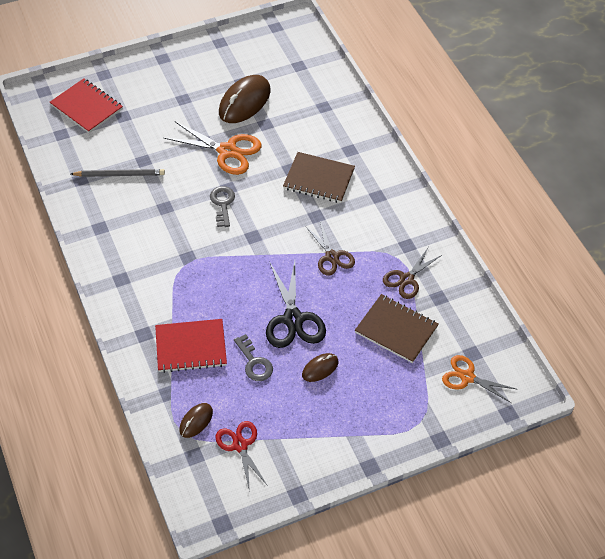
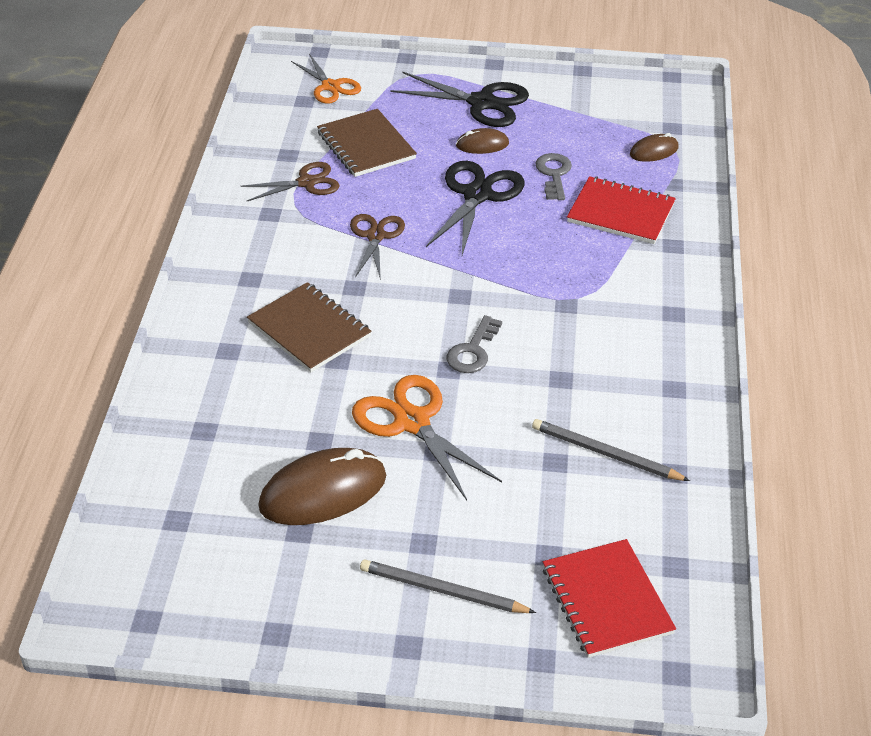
camera: 150 degrees left, 10 degrees down
red scissors [216,421,268,492] -> none
none -> grey pencil [360,559,536,613]
none -> black scissors [390,71,529,127]

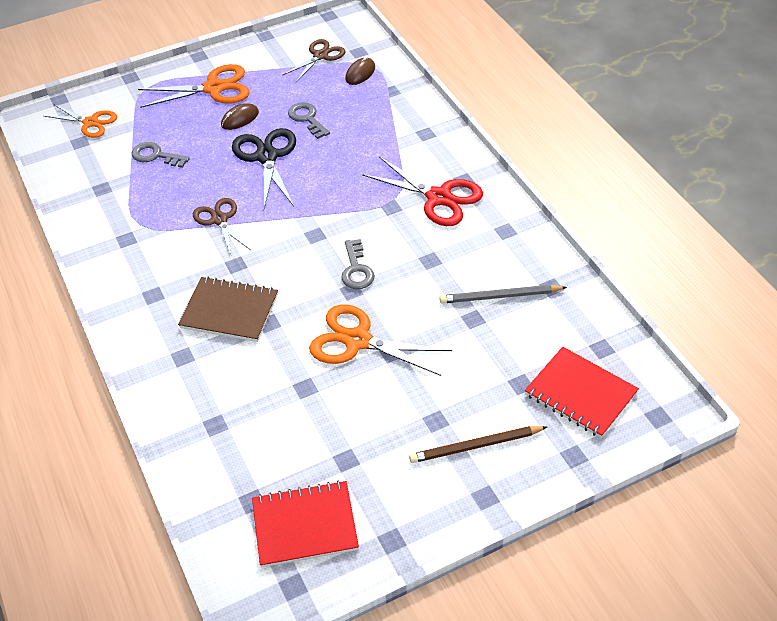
camera: 30 degrees left, 5 degrees up
brown scissors [240,162,340,202] -> brown scissors moved to [282,39,345,82]
brown mouse [258,448,386,525] -> none
brown notebook [317,109,417,177] -> grey key [132,142,190,168]
grey pencil [360,559,536,613] -> brown pencil [409,426,547,463]
black scissors [390,71,529,127] -> orange scissors [138,64,250,108]
red notebook [567,176,676,244] -> red notebook moved to [252,480,359,567]
none -> red scissors [362,157,483,226]

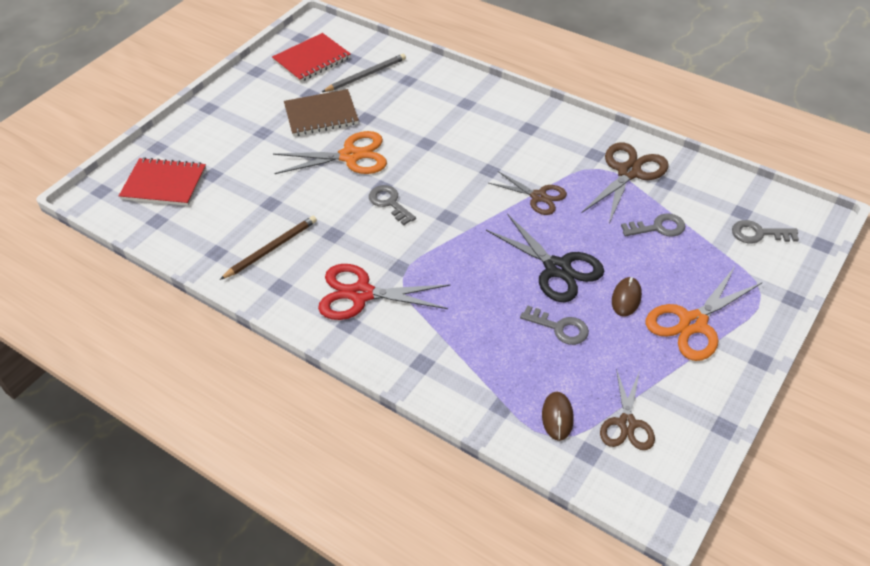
camera: 150 degrees right, 0 degrees up
orange scissors [44,105,117,138] -> grey key [732,220,799,243]
brown notebook [178,277,278,342] -> brown notebook moved to [284,89,359,136]
brown pencil [409,426,547,463] -> brown pencil moved to [220,216,317,280]
grey pencil [440,285,567,303] -> grey pencil moved to [322,54,406,92]
none -> brown scissors [582,142,669,224]

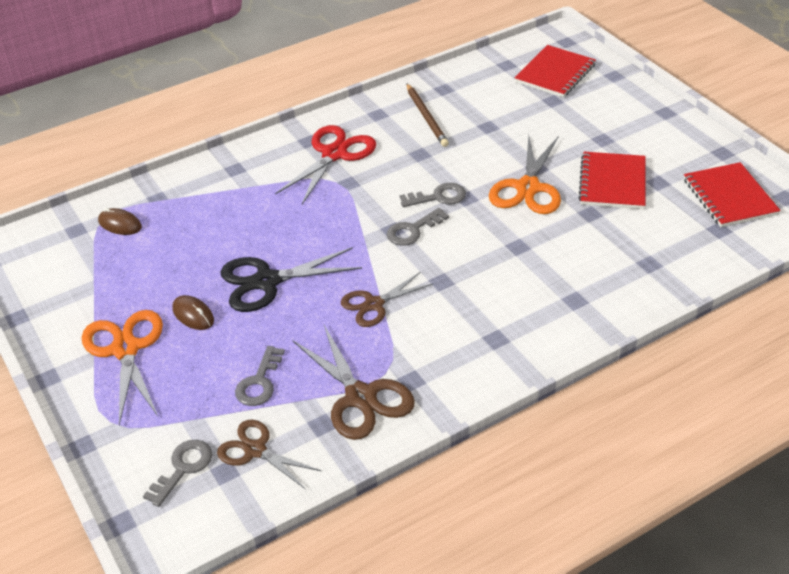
camera: 115 degrees right, 5 degrees down
brown notebook [284,89,359,136] -> red notebook [578,152,646,209]
grey pencil [322,54,406,92] -> none
grey key [520,305,589,345] -> grey key moved to [387,208,449,246]
brown scissors [600,369,655,450] -> brown scissors moved to [217,420,321,489]

